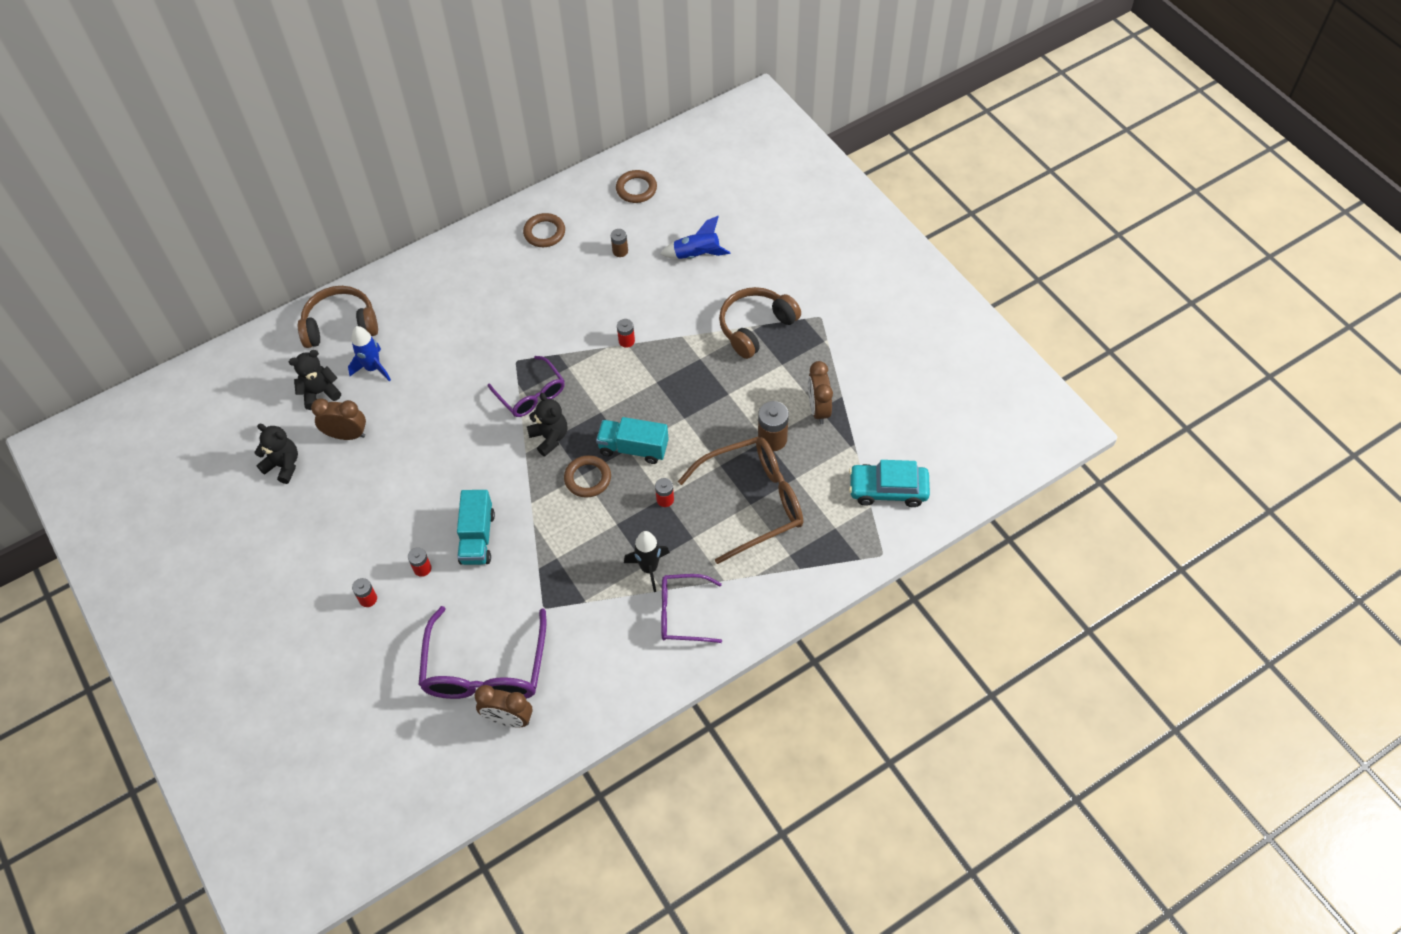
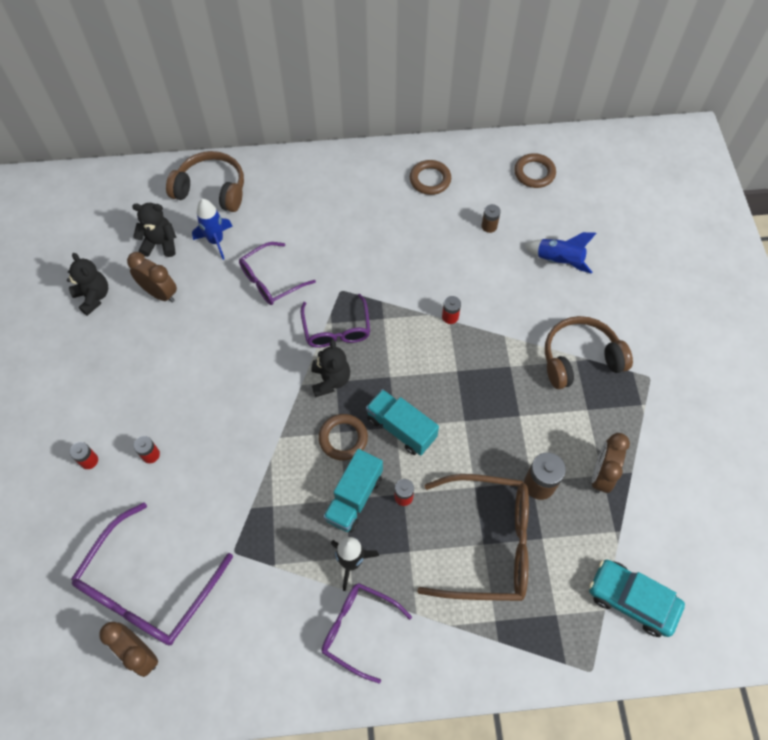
camera: 25 degrees right, 5 degrees up
turquoise truck [457,490,495,565] -> turquoise truck moved to [323,449,383,533]
none -> purple glasses [239,242,316,305]

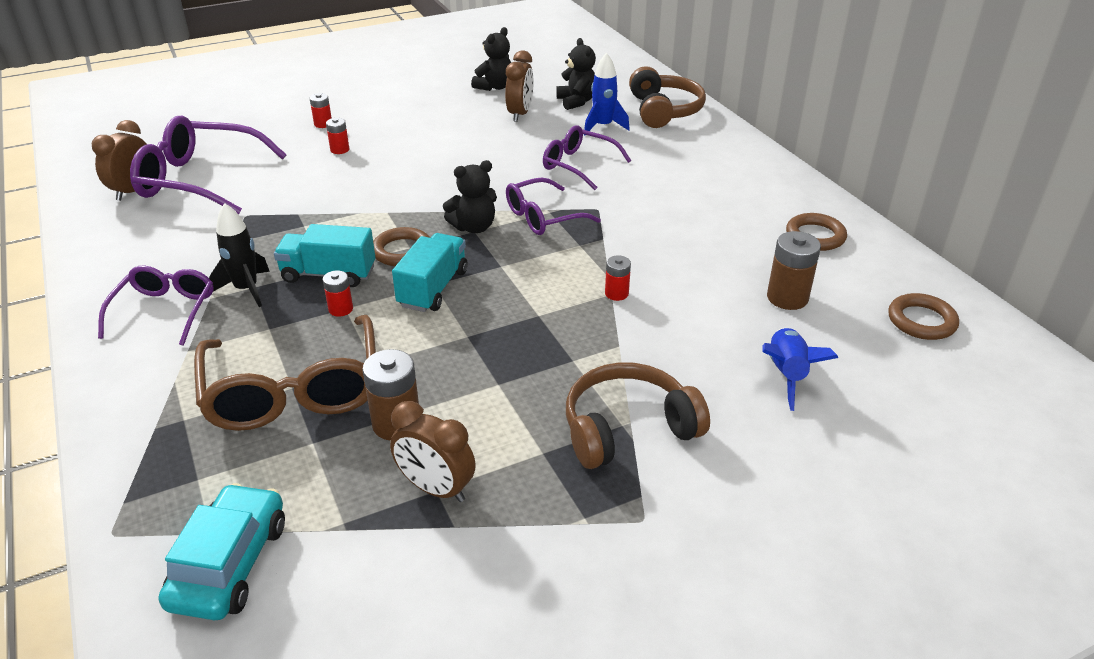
camera: 70 degrees right, 25 degrees down
brown battery [482,204,501,233] -> brown battery [767,231,821,310], size x1.71
brown headphones [545,316,633,389] -> brown headphones turned 75 degrees counterclockwise [566,362,710,469]
brown clock [592,433,630,493] -> brown clock turned 150 degrees counterclockwise [390,401,476,502]

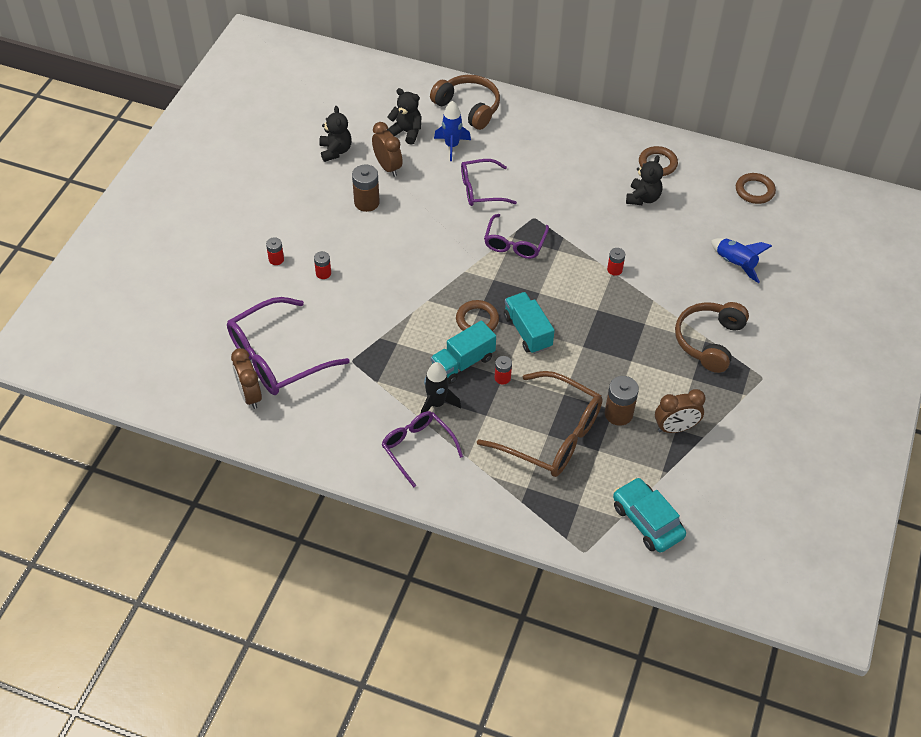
camera: 45 degrees left, 15 degrees up
black teddy bear [443,160,497,233] -> black teddy bear moved to [626,155,663,205]
brown battery [767,231,821,310] -> brown battery moved to [352,165,380,212]

